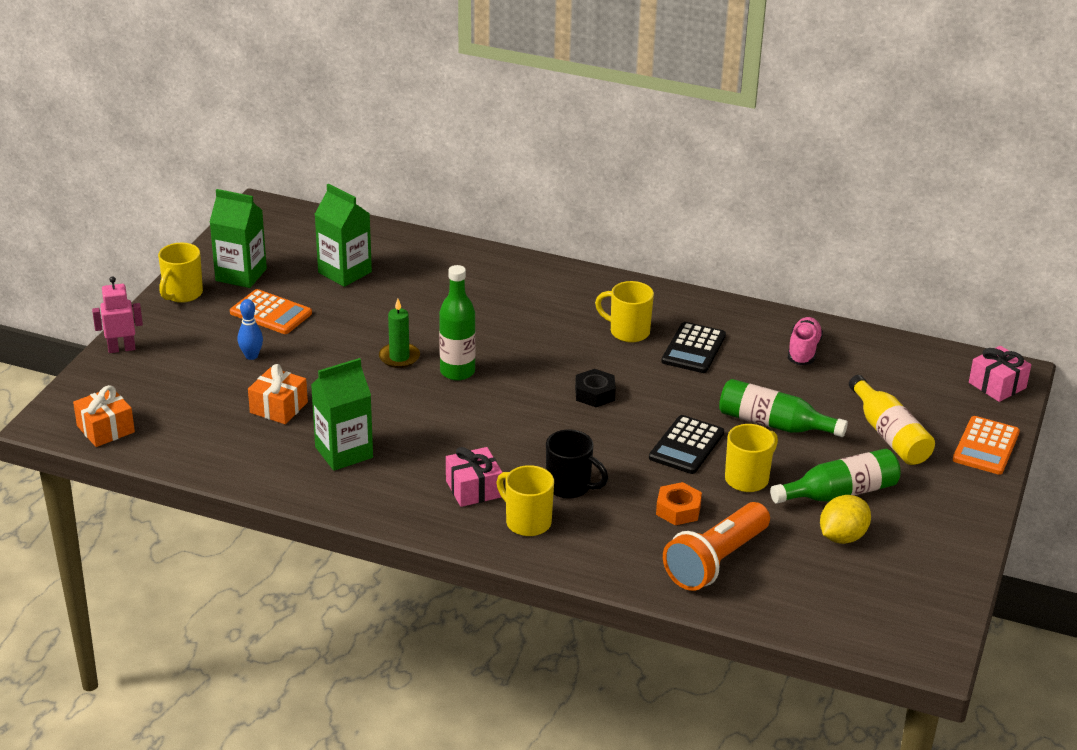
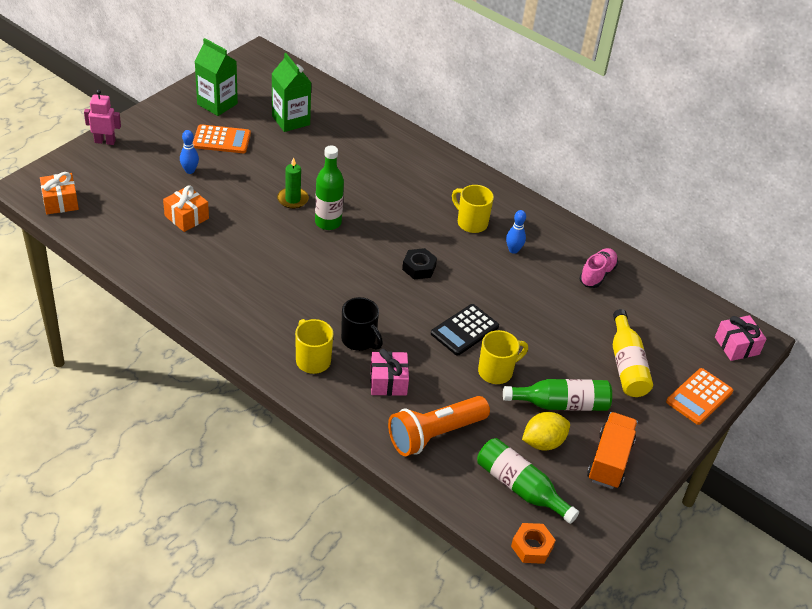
camera: 15 degrees right, 10 degrees up
yellow mug [158,243,203,303] -> none
orange calculator [230,289,312,334] -> orange calculator turned 45 degrees counterclockwise [193,124,251,153]
green carton [311,358,373,471] -> none
pink gift [446,447,503,507] -> pink gift moved to [370,349,409,396]
orange nut [656,482,702,525] -> orange nut moved to [511,523,555,564]
black calculator [661,322,726,373] -> blue bowling pin [506,210,526,254]
green bottle [719,379,848,437] -> green bottle moved to [477,438,579,524]
none -> orange truck [587,412,638,489]

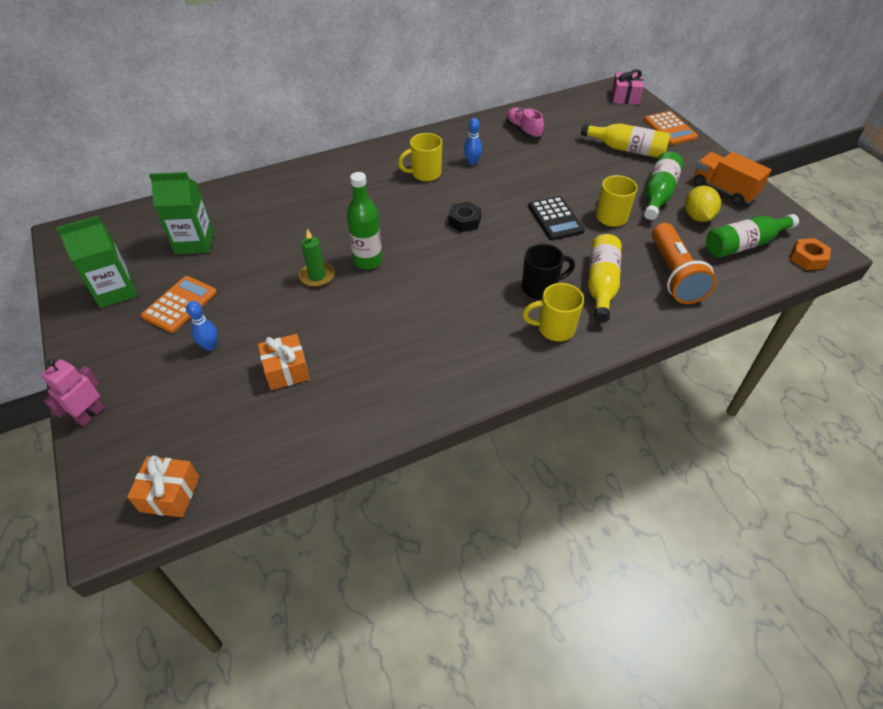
camera: 60 degrees left, 5 degrees up
pink gift [370,349,409,396] -> yellow bottle [588,234,621,323]

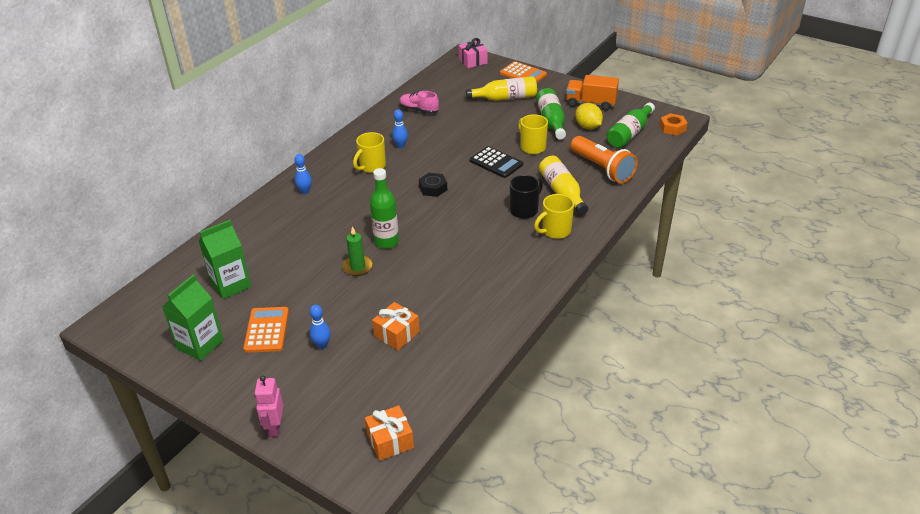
camera: 30 degrees left, 10 degrees down
none -> blue bowling pin [295,154,312,194]

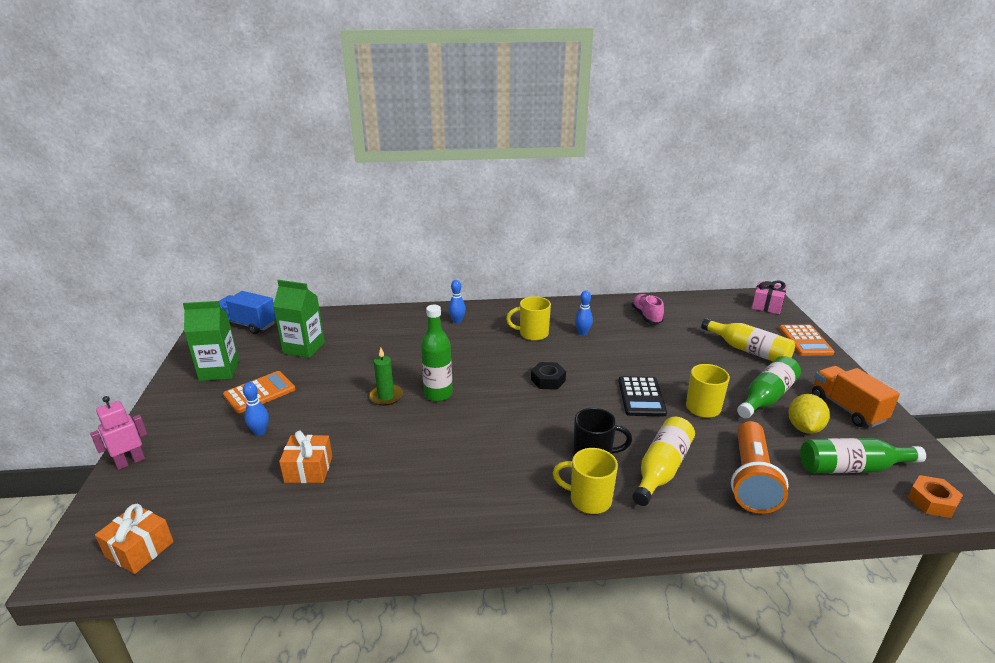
camera: 50 degrees right, 10 degrees down
none -> blue truck [219,291,276,334]

